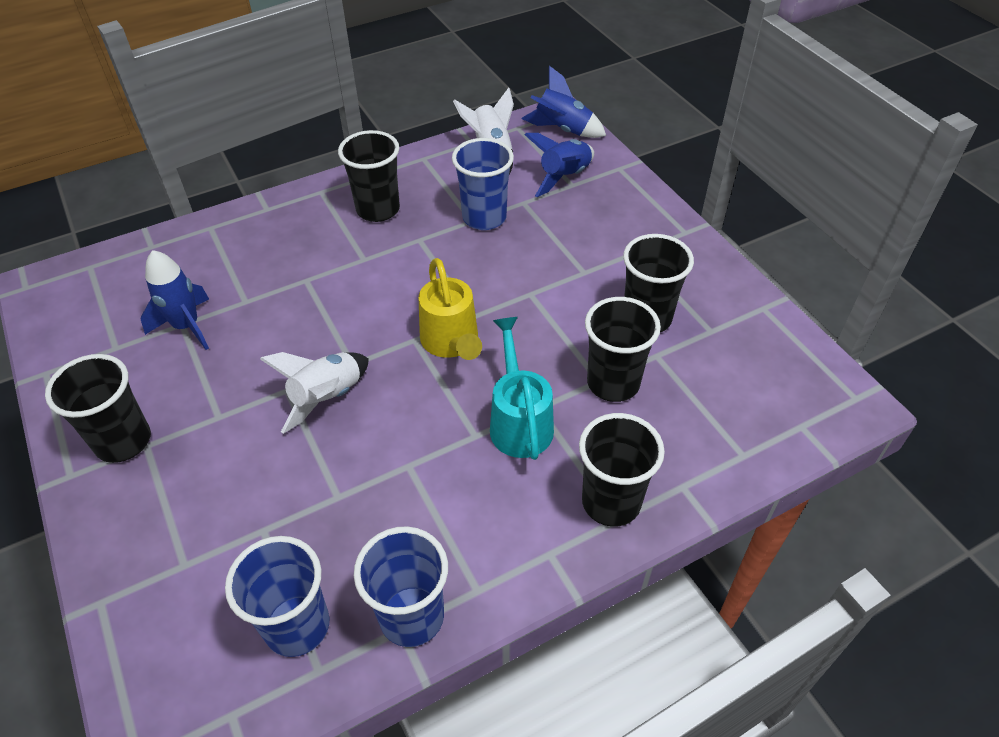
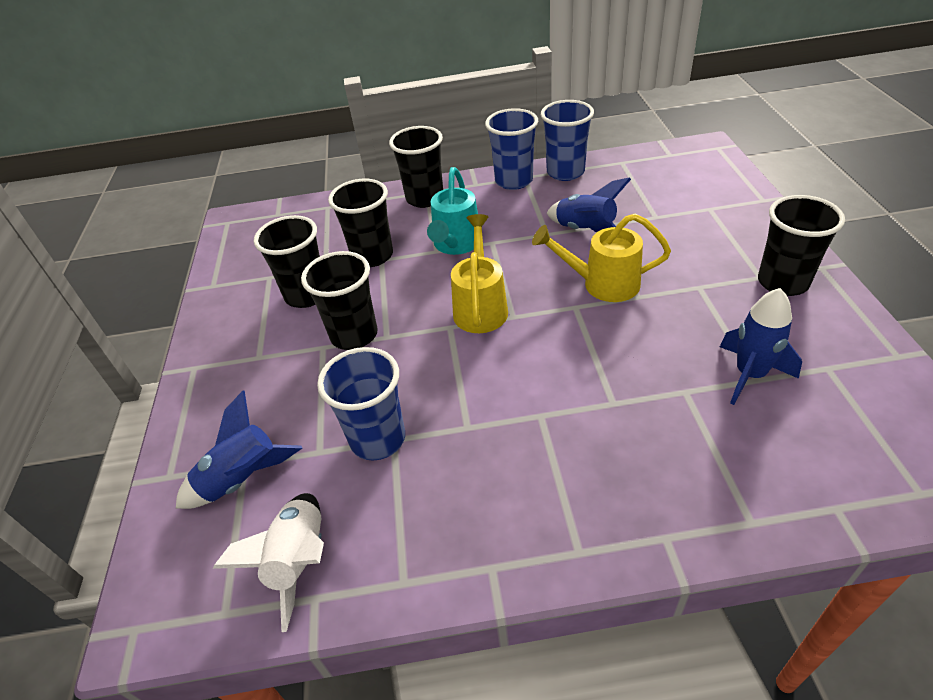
camera: 155 degrees left, 5 degrees down
blue cup [225,536,329,657] -> blue cup moved to [485,108,538,190]
white rocket [260,352,369,434] -> yellow watering can [532,213,671,302]
black cup [338,130,400,222] -> black cup moved to [301,251,378,350]
blue rocket [522,66,606,138] -> blue rocket moved to [547,177,631,233]

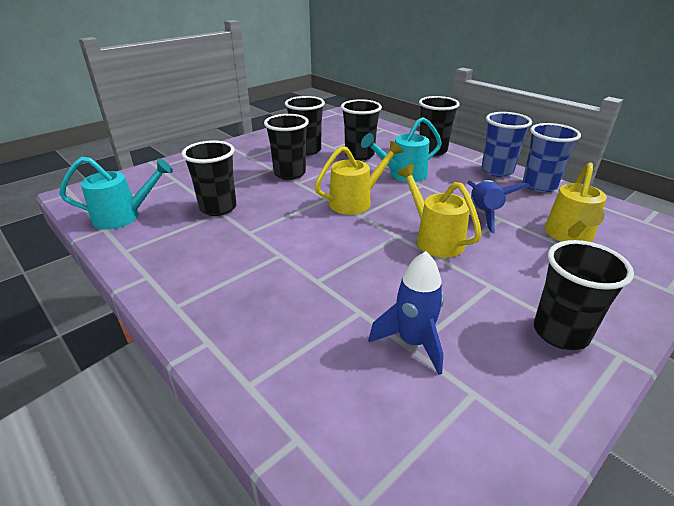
camera: 50 degrees right, 10 degrees down
blue rocket [176,391,302,509] -> none
white rocket [213,493,324,632] -> turquoise watering can [59,157,173,230]
blue cup [317,347,405,460] -> black cup [182,141,237,216]
none -> yellow watering can [544,163,607,242]

